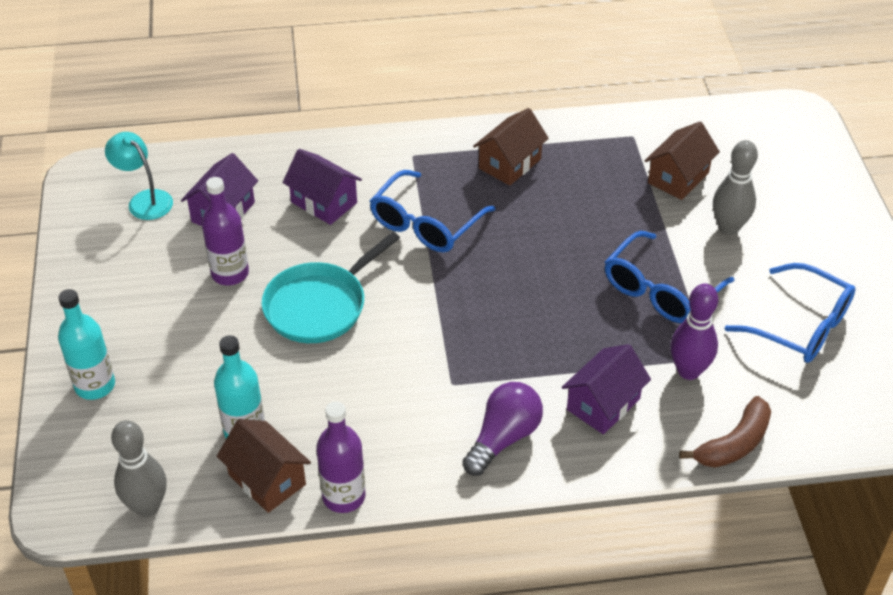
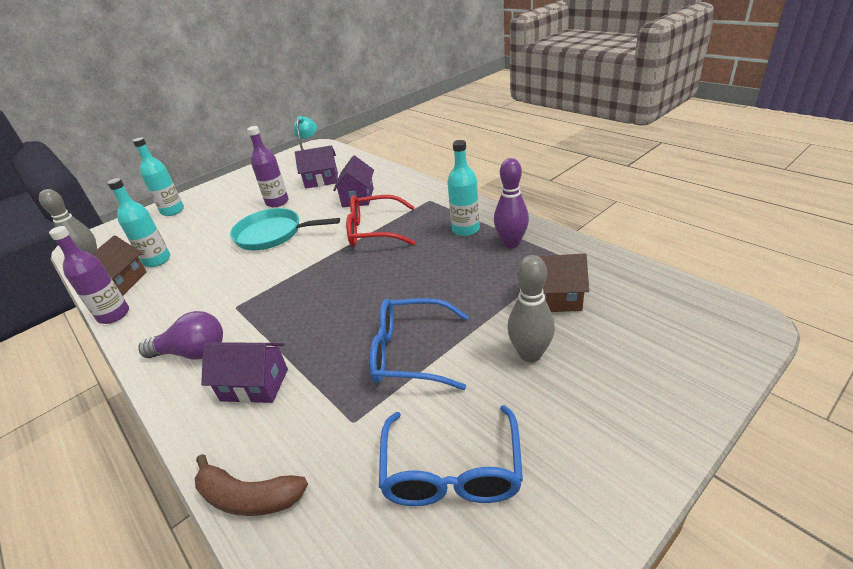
camera: 60 degrees right, 10 degrees down
blue glasses [370,170,495,252] -> red glasses [346,195,415,247]
brown house [473,108,549,186] -> turquoise bottle [447,140,480,236]
purple bowling pin [670,283,718,380] -> purple bowling pin moved to [494,158,529,248]

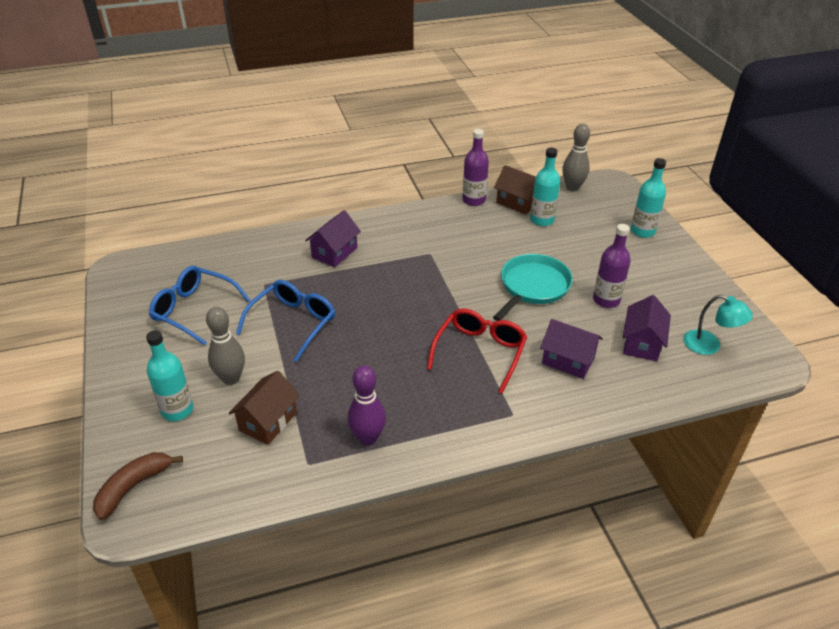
camera: 110 degrees right, 5 degrees up
purple light bulb [138,311,223,359] -> none
brown banana [195,454,308,516] -> brown banana moved to [93,452,183,520]
turquoise bottle [447,140,480,236] -> turquoise bottle moved to [146,330,193,421]

